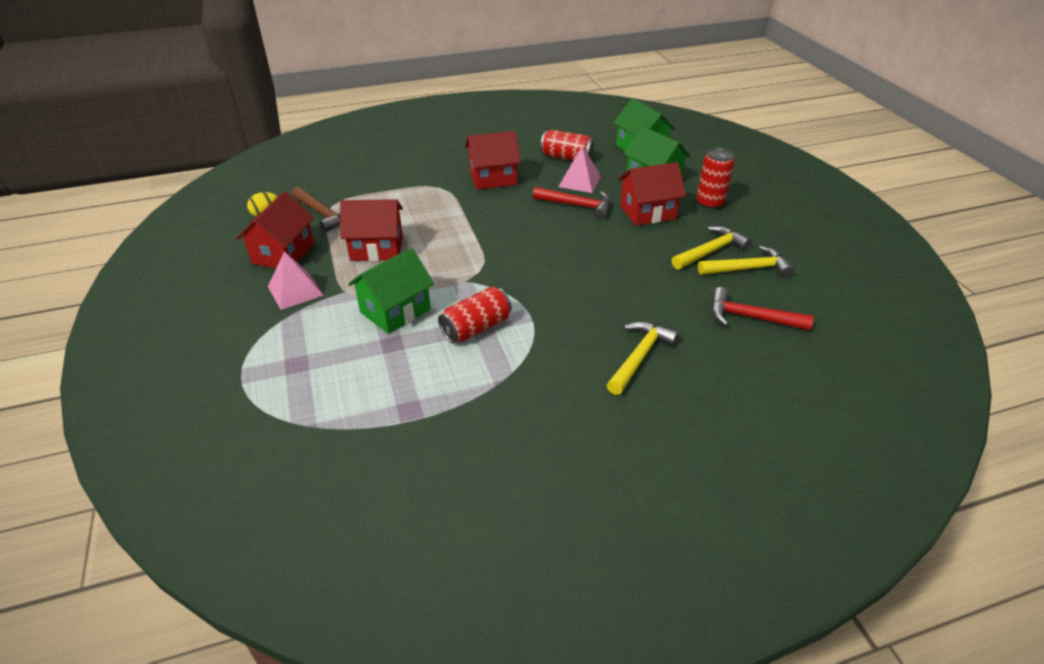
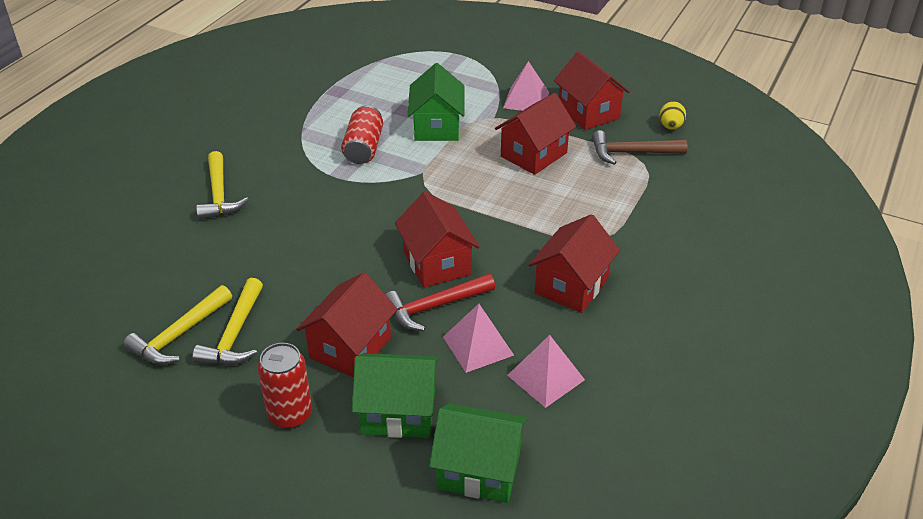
camera: 135 degrees right, 0 degrees up
red can [540,130,594,161] -> pink pyramid [507,335,585,408]
red hammer [711,287,814,330] -> none
none -> red house [395,191,480,288]

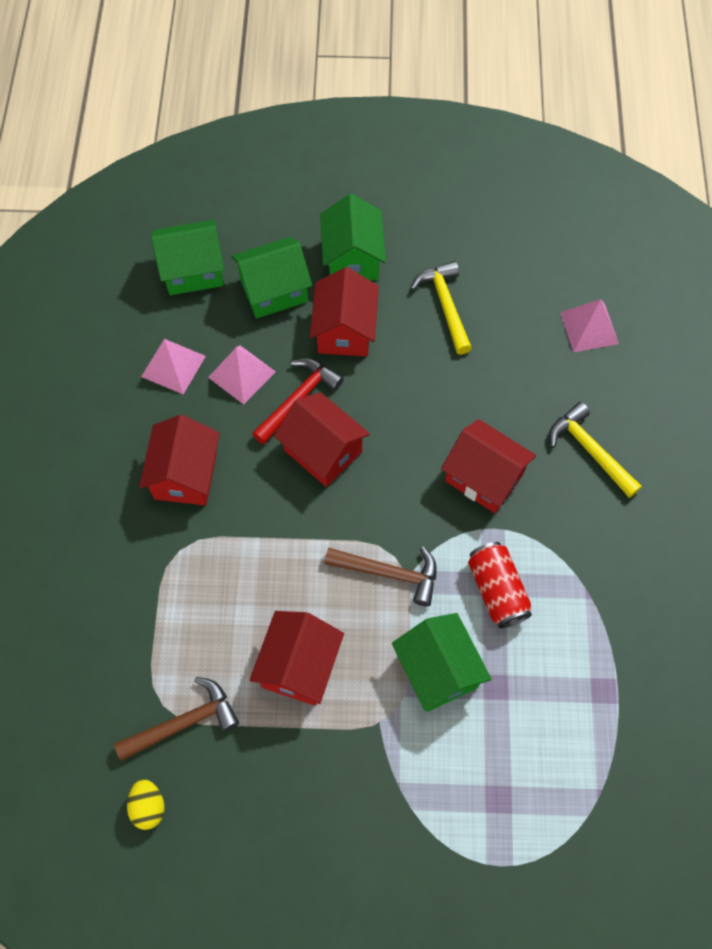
camera: 155 degrees right, 25 degrees up
yellow hammer [123,285,232,365] -> none
red can [258,343,312,429] -> green house [320,194,386,281]
pink pyramid [503,61,549,111] -> pink pyramid moved to [560,299,619,352]
red house [554,51,630,130] -> red house moved to [441,419,536,513]
none -> brown hammer [324,547,437,606]

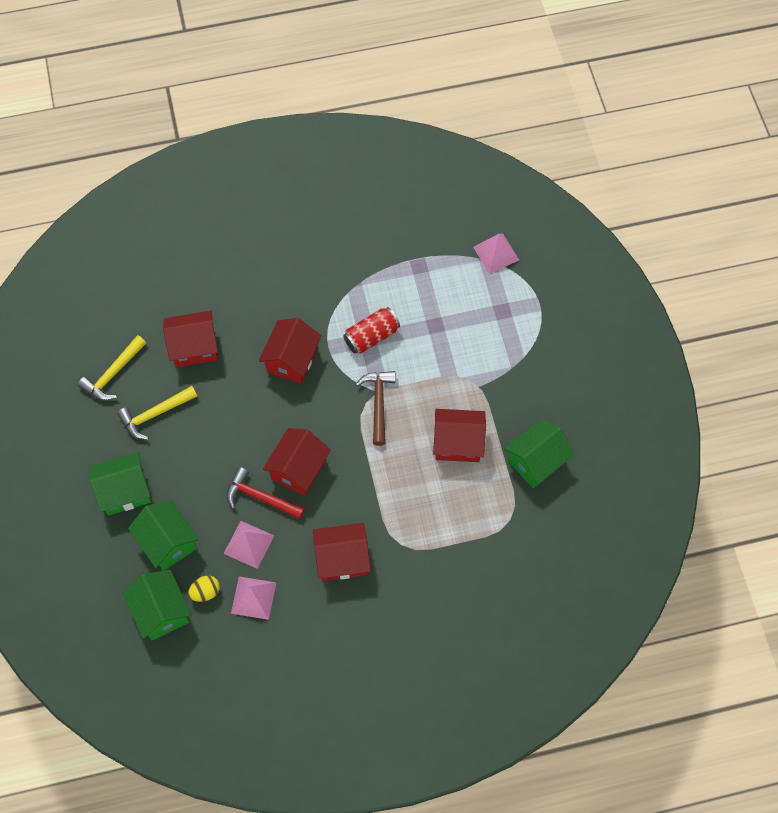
camera: 105 degrees left, 0 degrees up
brown hammer [114,677,239,761] -> none
yellow egg [127,779,165,830] -> yellow egg moved to [188,576,220,602]
red house [310,267,379,357] -> red house moved to [163,310,218,367]
green house [392,613,492,712] -> green house moved to [504,419,575,488]
yellow hammer [549,402,642,498] -> yellow hammer moved to [78,335,146,401]
pink pyramid [560,299,619,352] -> pink pyramid moved to [473,234,519,274]

